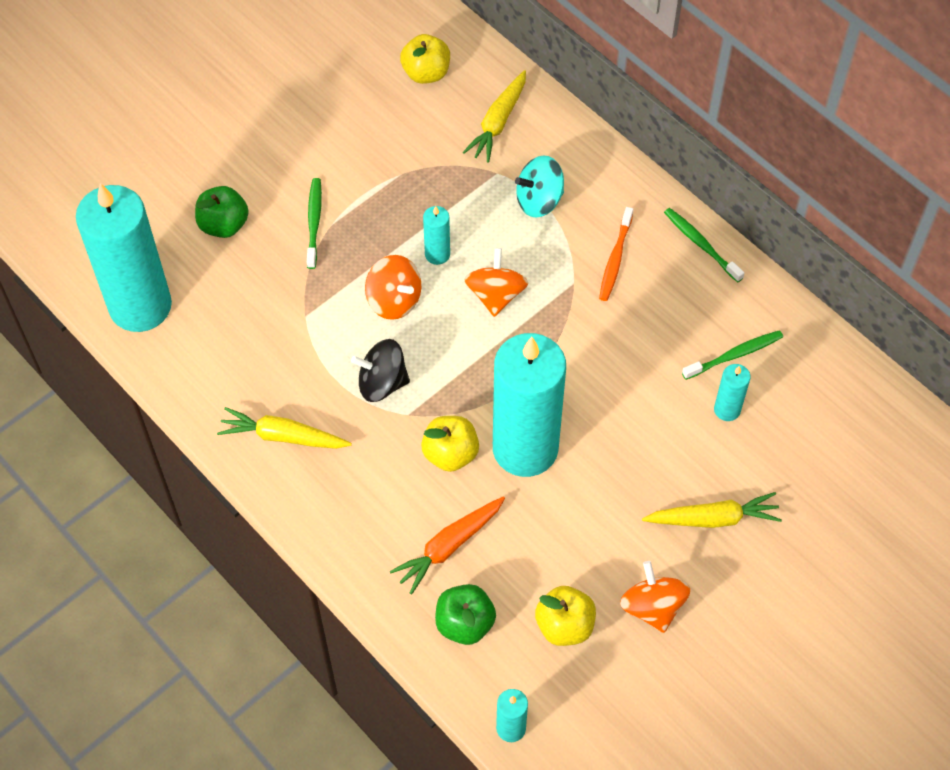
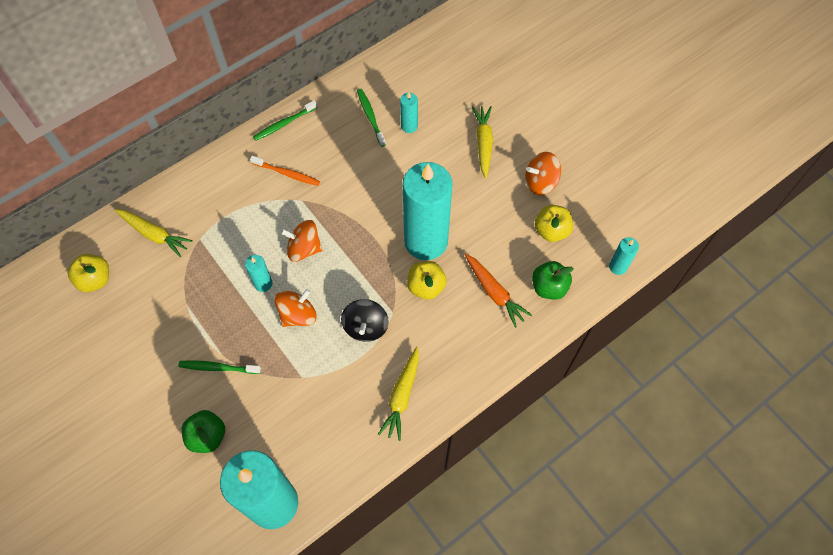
camera: 85 degrees left, 5 degrees up
turquoise spinning top [515,155,564,217] -> none

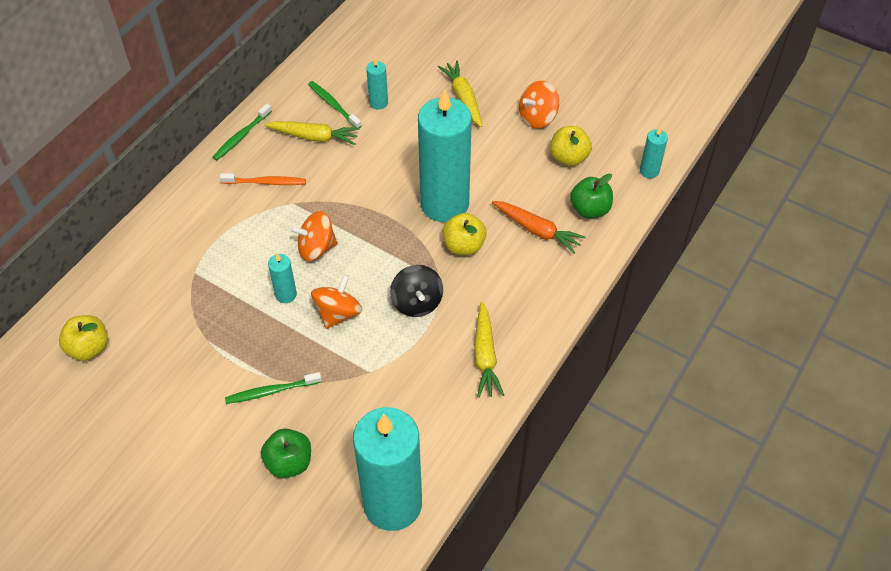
camera: 20 degrees left, 10 degrees down
yellow carrot [115,209,193,257] -> yellow carrot moved to [264,121,360,145]

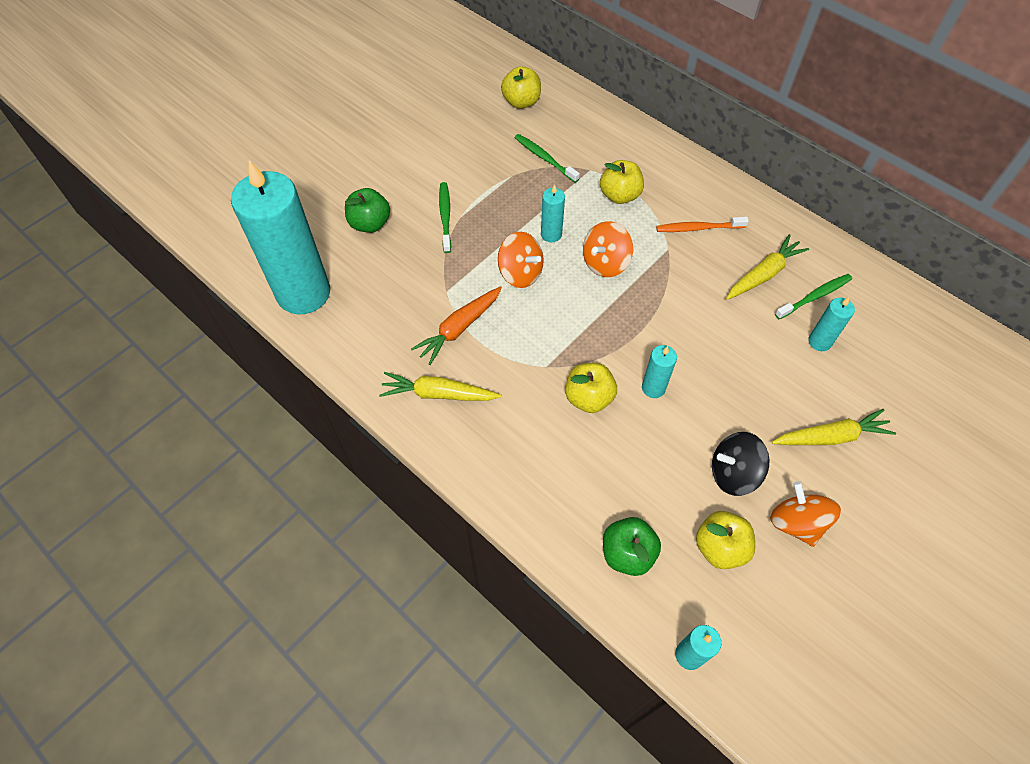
camera: 100 degrees right, 5 degrees up
green toothbrush [213,104,272,161] -> green toothbrush moved to [515,134,580,183]
orange toothbrush [220,173,306,185] -> orange toothbrush turned 75 degrees clockwise [656,217,749,232]
yellow carrot [264,121,360,145] -> yellow carrot turned 150 degrees counterclockwise [726,234,809,300]
orange spinning top [290,211,338,261] -> orange spinning top turned 135 degrees counterclockwise [583,221,633,277]
black spinning top [390,265,443,317] -> black spinning top moved to [712,432,769,496]
turquoise candle [418,89,472,222] -> turquoise candle [642,345,677,398], size x0.41
orange carrot [492,201,586,254] -> orange carrot moved to [411,286,502,365]
none -> yellow apple [600,160,644,204]

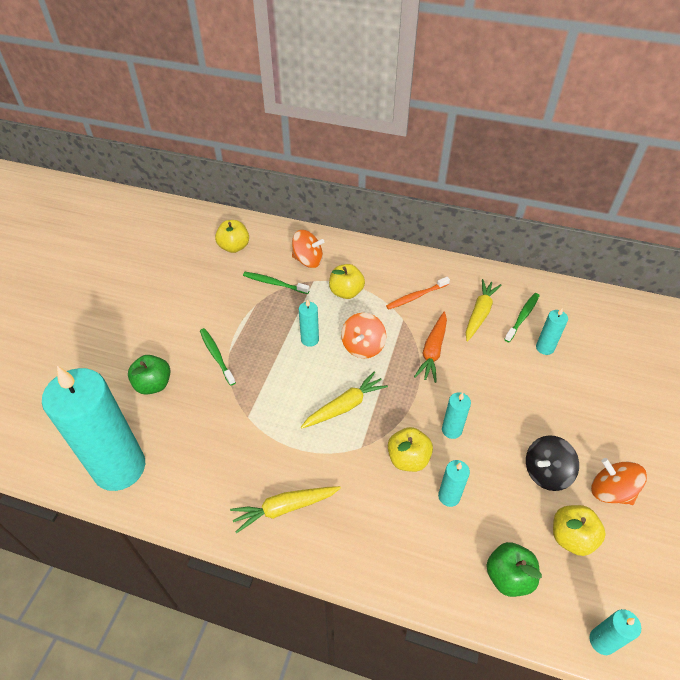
camera: 25 degrees left, 10 degrees down
orange carrot [411,286,502,365] -> orange carrot moved to [414,312,447,383]
orange spinning top [498,232,544,288] -> orange spinning top moved to [292,230,324,268]
yellow carrot [772,409,896,445] -> yellow carrot moved to [301,372,388,428]
none -> turquoise candle [438,460,470,507]

